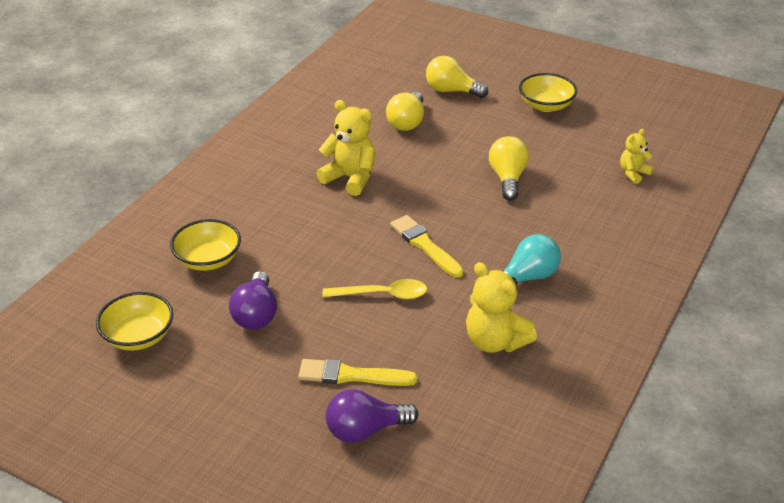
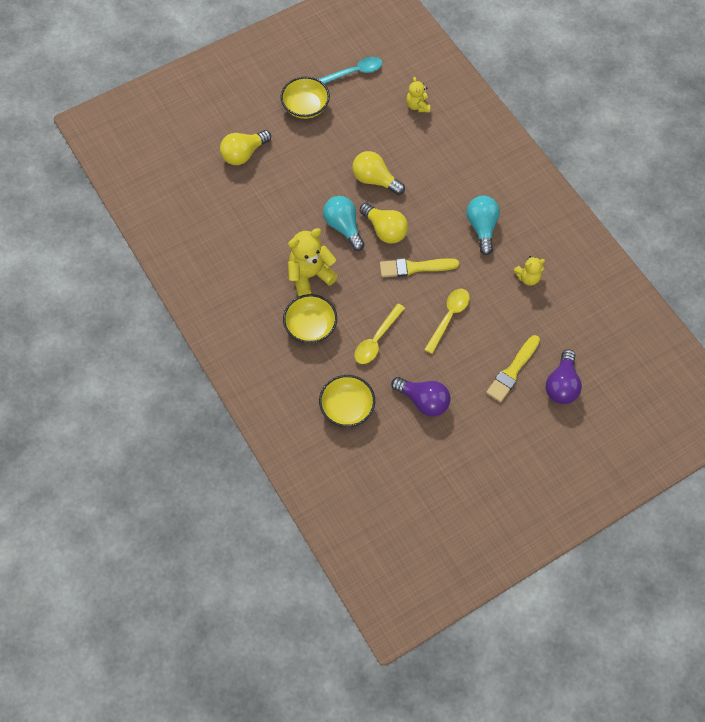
camera: 60 degrees left, 25 degrees up
yellow bowl [96,292,173,351] -> yellow bowl moved to [283,294,337,343]
yellow light bulb [386,92,424,131] -> yellow light bulb moved to [360,203,408,244]
yellow teddy bear [466,262,537,353] -> yellow teddy bear [513,256,545,286], size x0.58
none -> turquoise spoon [318,57,382,84]
none -> turquoise light bulb [323,196,365,251]
none -> yellow spoon [354,303,405,364]

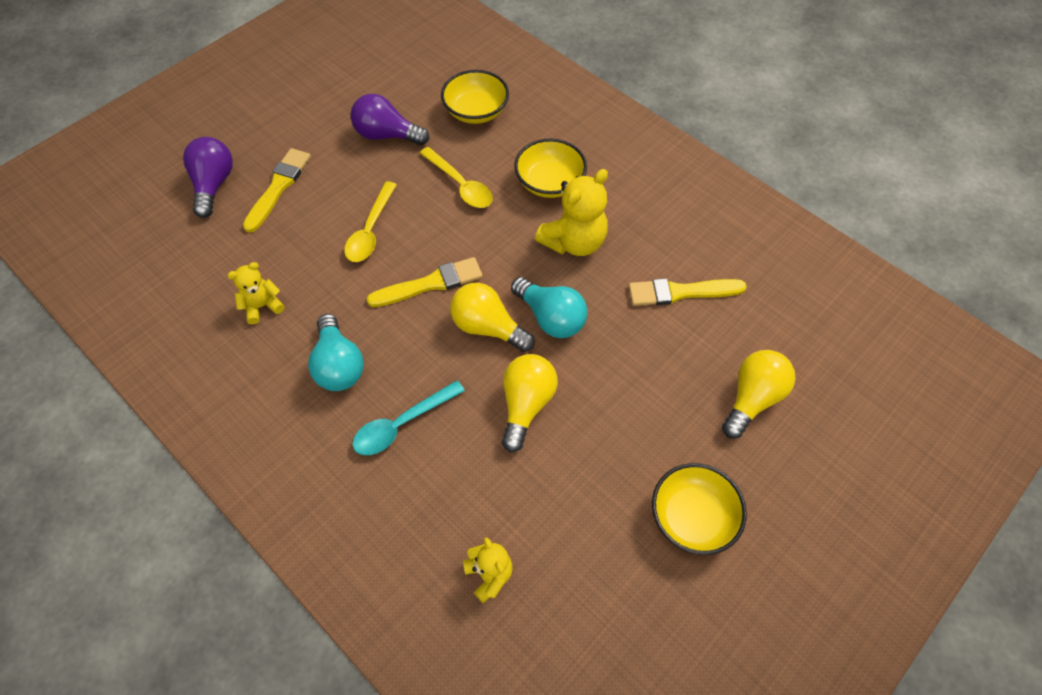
camera: 165 degrees right, 5 degrees down
turquoise spoon [318,57,382,84] -> turquoise spoon moved to [353,380,465,455]
yellow light bulb [352,151,405,195] -> yellow light bulb turned 90 degrees counterclockwise [502,354,558,452]
yellow spoon [354,303,405,364] -> yellow spoon turned 120 degrees clockwise [420,147,493,208]
none -> yellow brush [629,278,747,306]

